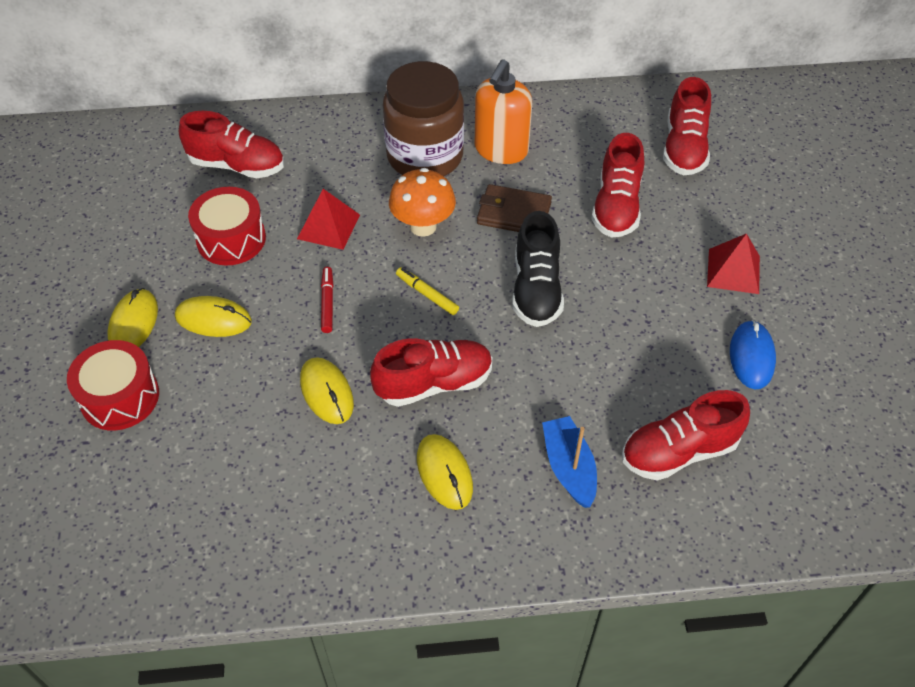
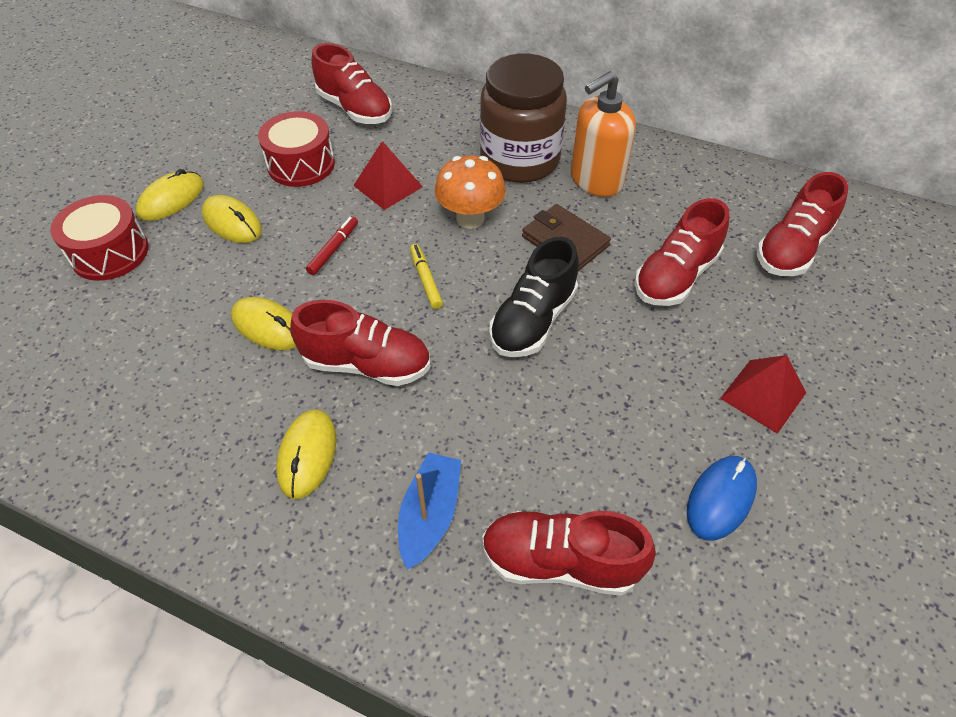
camera: 30 degrees right, 0 degrees up
yellow mouse [300,357,354,424] -> yellow mouse turned 60 degrees counterclockwise [231,297,296,350]

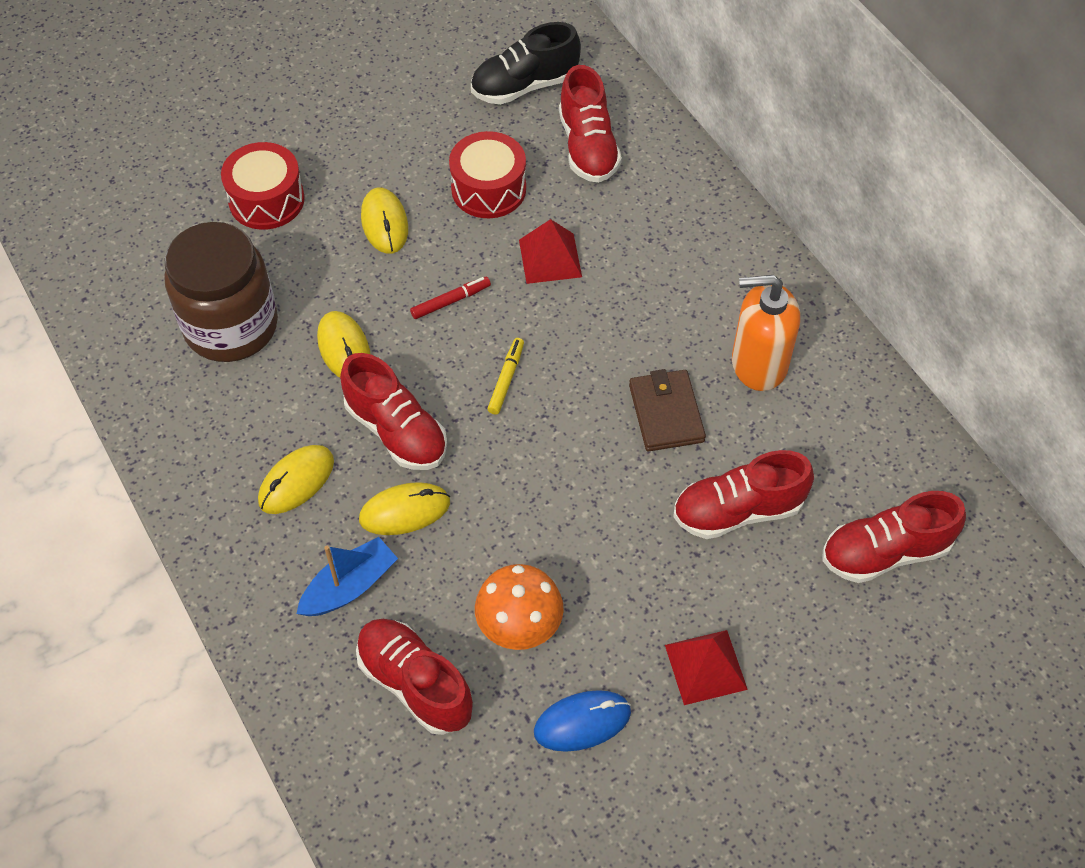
camera: 35 degrees right, 5 degrees up
yellow mouse [136,169,204,221] -> yellow mouse moved to [359,482,450,535]
orange mushroom [435,155,506,229] -> orange mushroom moved to [475,564,564,650]
brown jar [480,54,567,183] -> brown jar moved to [164,222,278,362]
black shoe [489,237,579,357] -> black shoe moved to [471,22,581,105]

